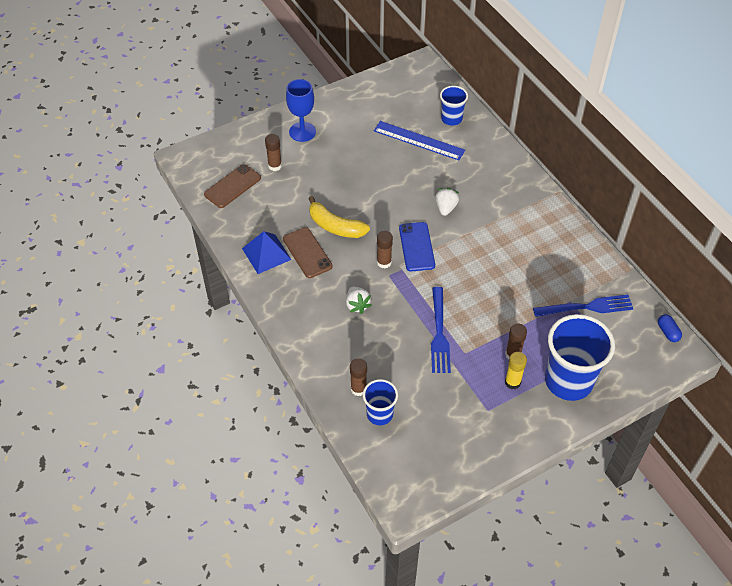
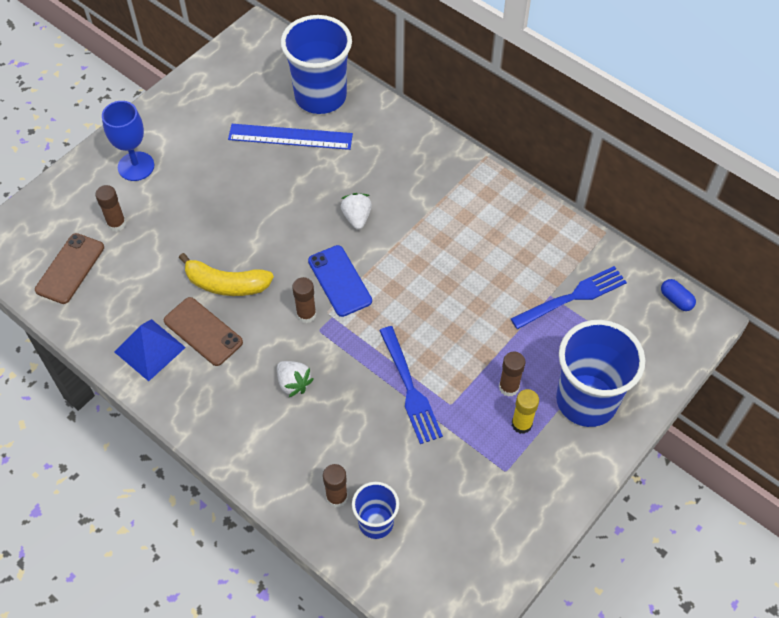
camera: 20 degrees left, 5 degrees up
blue cup [440,86,468,126] -> blue cup [281,15,352,114], size x1.87

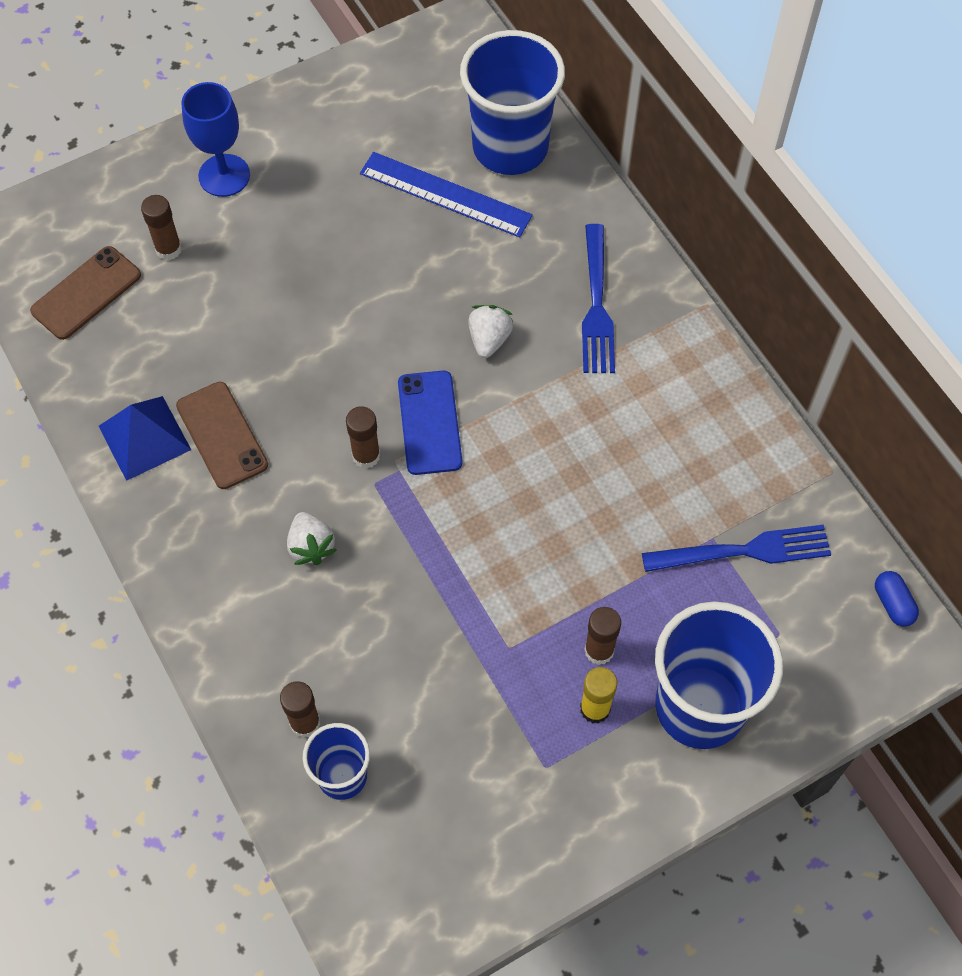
camera: 20 degrees right, 5 degrees up
yellow banana [179,253,274,296] -> none
blue fork [379,326,443,444] -> blue fork moved to [582,224,615,373]

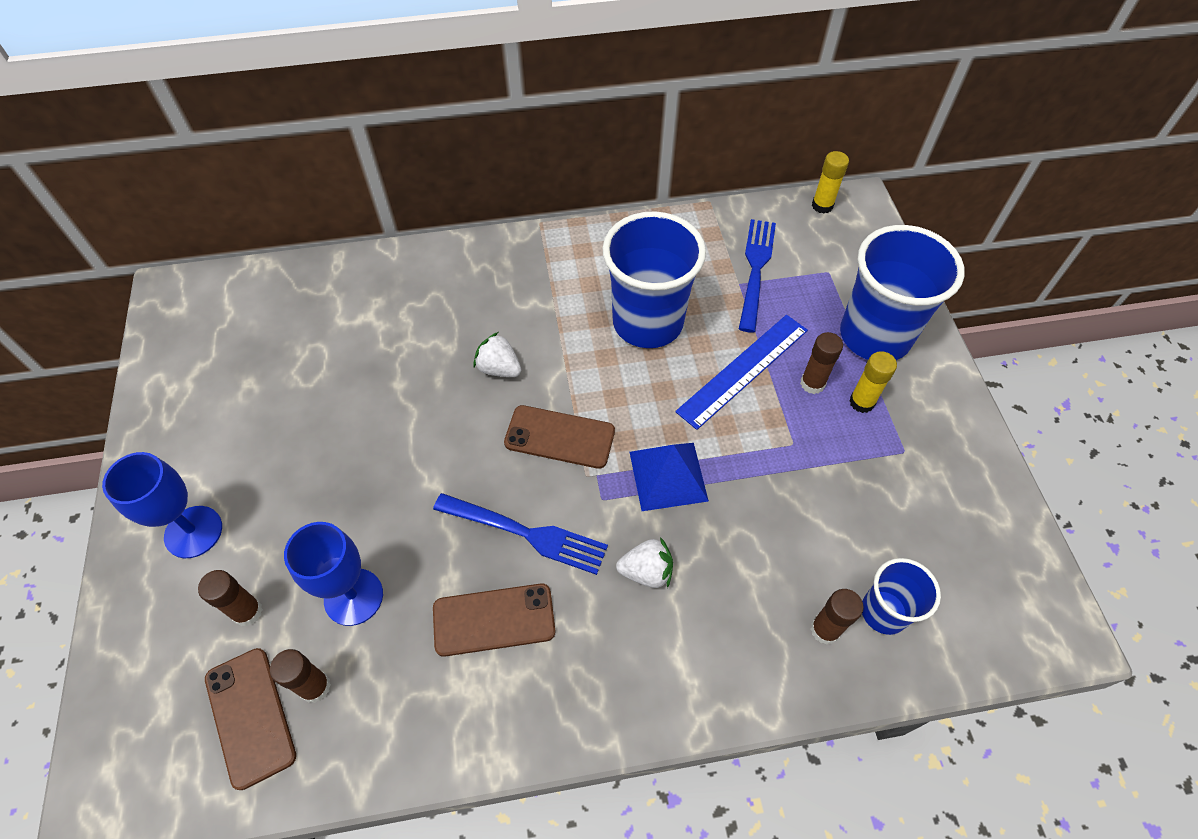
camera: 70 degrees left, 5 degrees down
blue pyramid [99,396,191,481] -> blue pyramid moved to [630,443,709,511]
brown glue stick [346,406,380,469] -> brown glue stick moved to [270,649,331,703]
blue ruler [360,152,533,237] -> blue ruler moved to [675,315,808,430]
blue phone [398,371,462,475] -> brown phone [504,405,615,469]
blue cup [460,30,565,175] -> blue cup moved to [602,211,706,348]
blue fork [582,224,615,373] -> blue fork moved to [433,493,608,575]
blue capsule [875,571,919,627] -> yellow glue stick [812,151,849,214]
none -> blue goblet [284,522,383,626]

